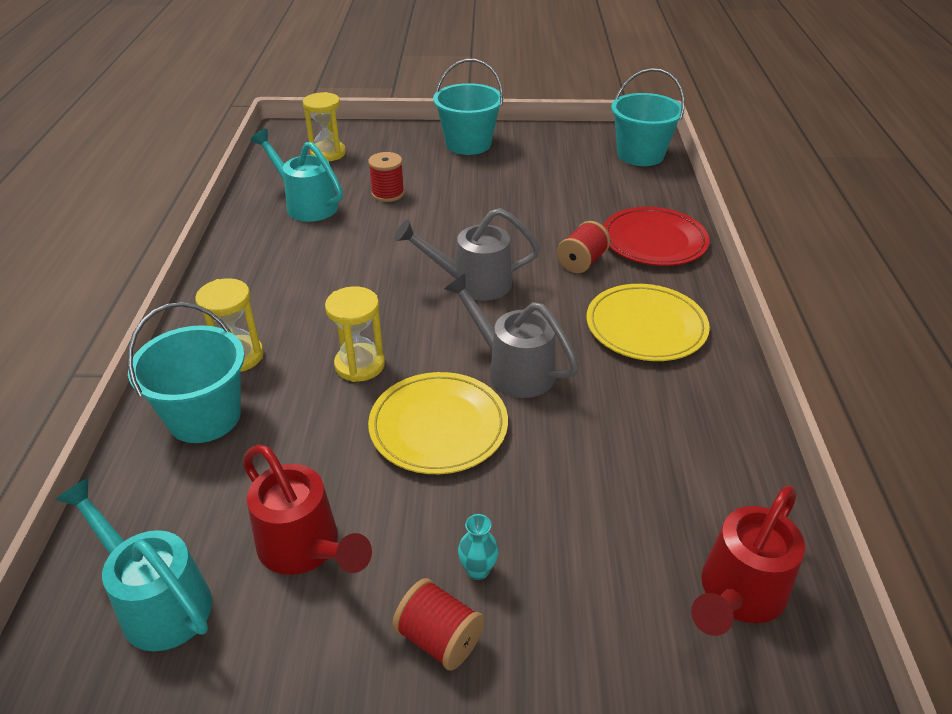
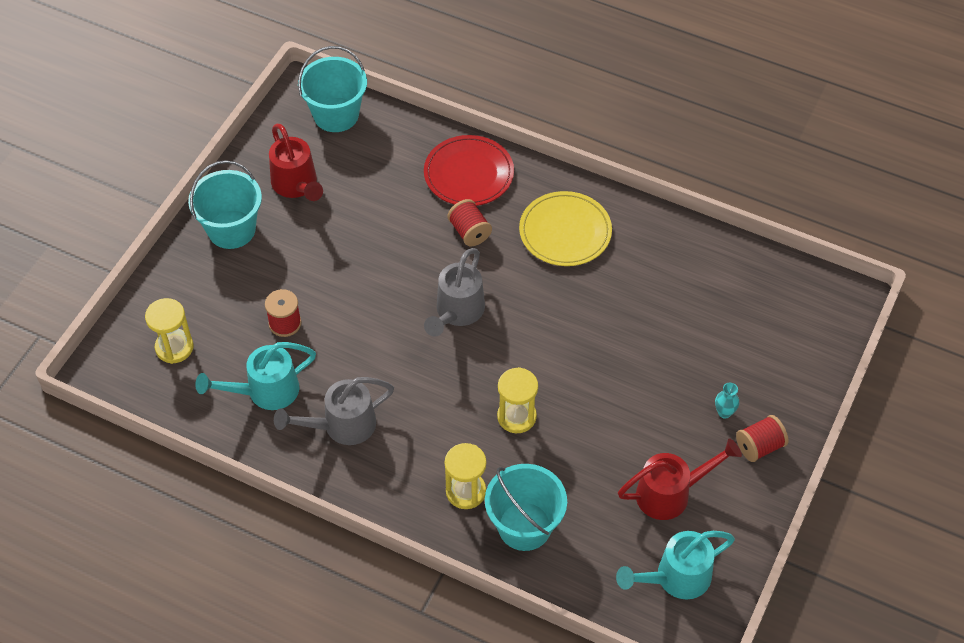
camera: 65 degrees left, 15 degrees up
yellow plate [368,372,508,474] -> none
grey watering can [444,273,579,398] -> grey watering can moved to [274,377,394,445]
red watering can [691,486,805,636] -> red watering can moved to [269,124,323,201]

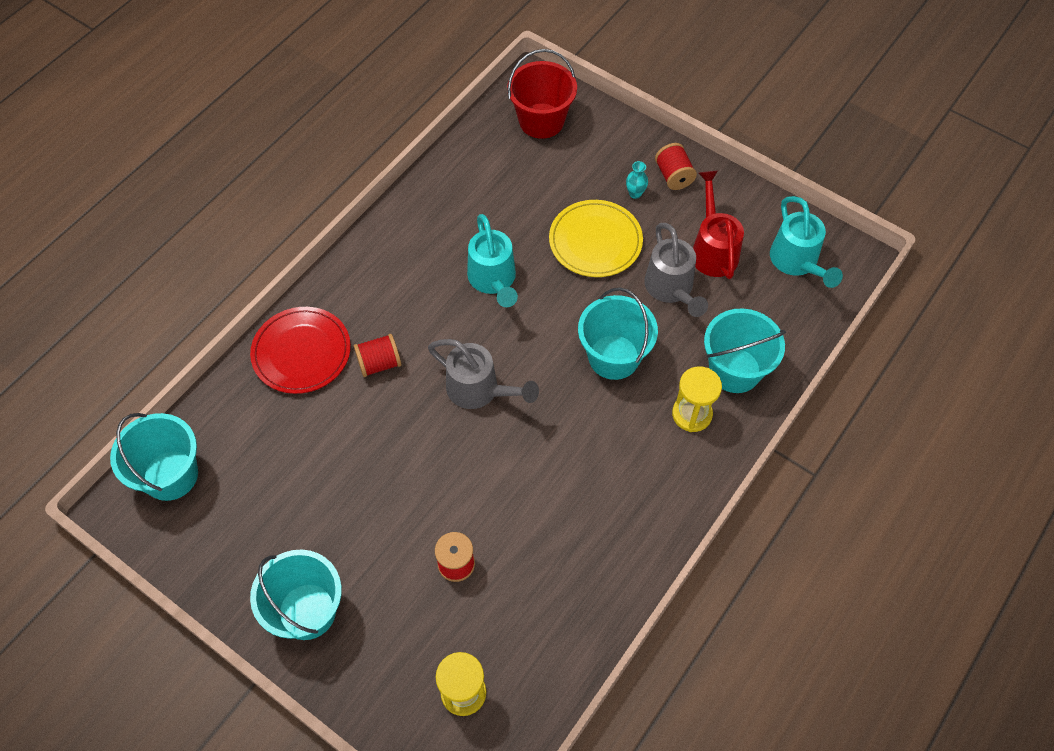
camera: 80 degrees left, 5 degrees up
turquoise watering can [195,342,316,410] -> turquoise watering can moved to [467,214,518,307]
red watering can [269,124,323,201] -> none
grey watering can [274,377,394,445] -> grey watering can moved to [644,223,708,317]
yellow hourglass [497,367,538,433] -> turquoise bucket [578,288,658,380]
yellow plate [519,191,612,266] -> yellow plate moved to [549,200,643,277]
none -> red bucket [507,49,577,139]

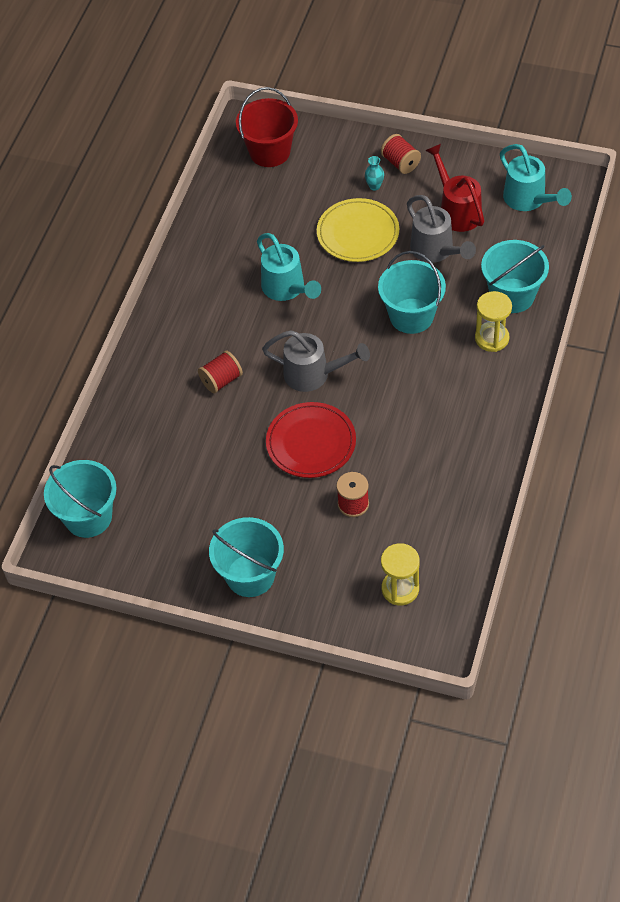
camera: 15 degrees left, 5 degrees down
red plate [250,307,351,394] -> red plate moved to [266,402,356,478]

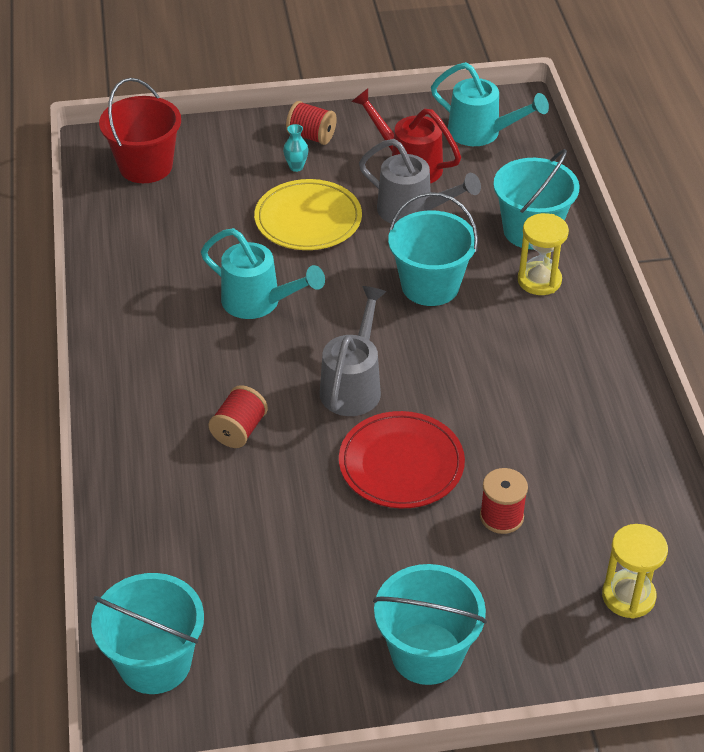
camera: 30 degrees left, 10 degrees down
grey watering can [262,330,370,392] -> grey watering can turned 60 degrees counterclockwise [320,286,386,416]

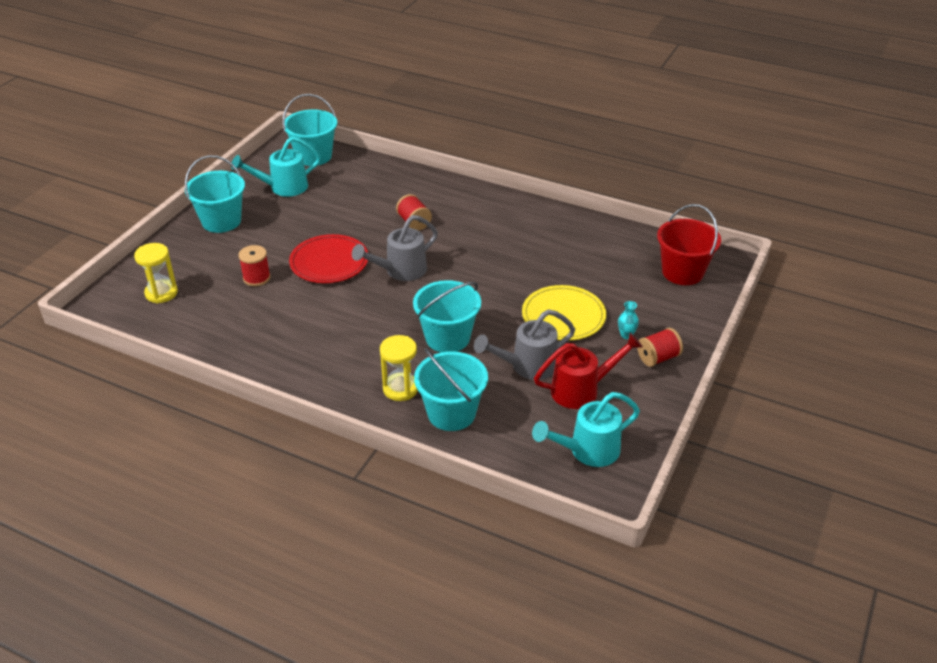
camera: 125 degrees right, 5 degrees down
turquoise watering can [201,228,325,319] -> turquoise watering can moved to [231,137,321,197]
grey watering can [320,286,386,416] -> grey watering can turned 90 degrees clockwise [352,215,438,281]

